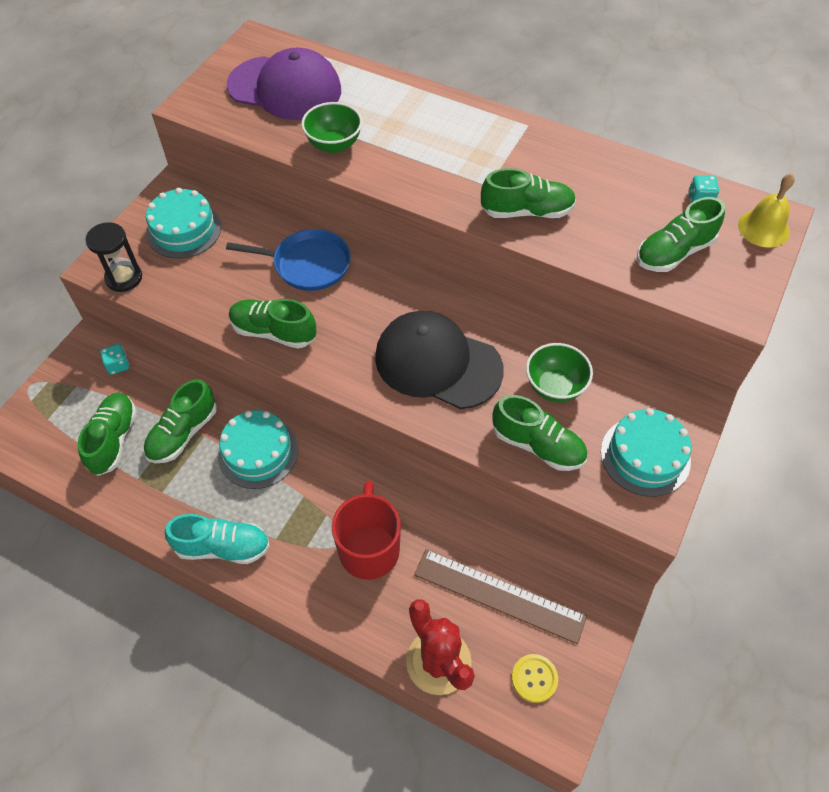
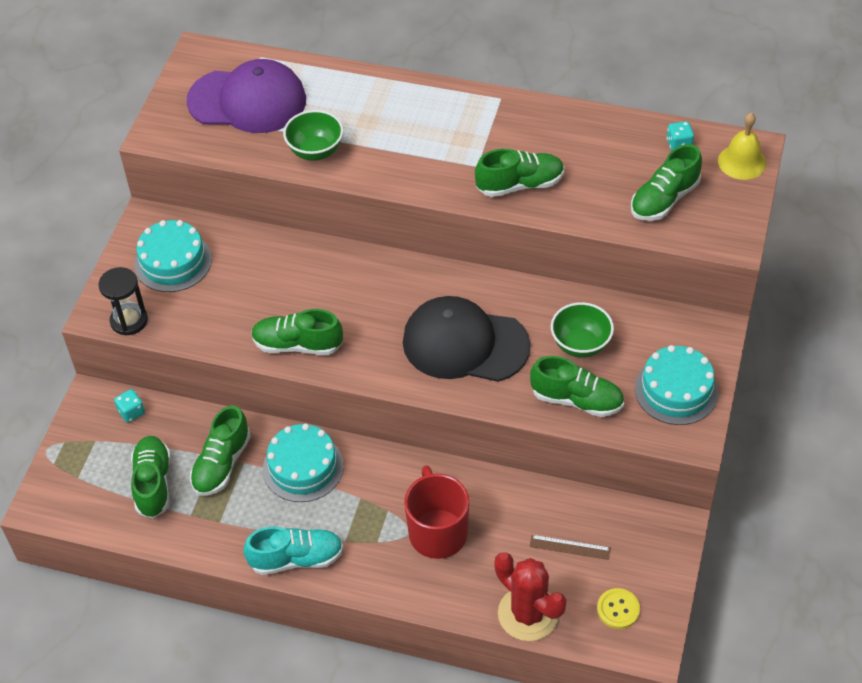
camera: 10 degrees left, 5 degrees down
blue pan [226,229,351,291] -> none
brown ruler [414,549,587,644] -> brown ruler [530,535,611,560], size x0.48

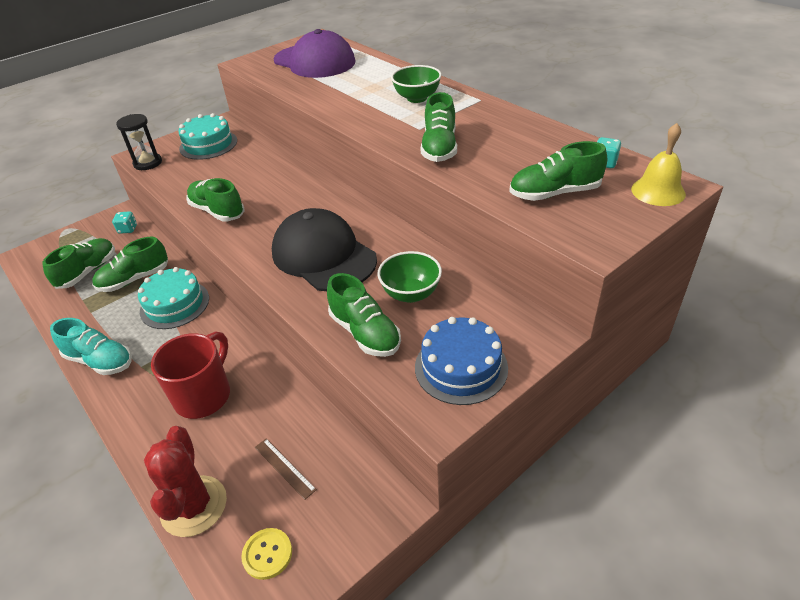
camera: 35 degrees right, 10 degrees down
green bowl [283,110,344,161] -> green bowl moved to [391,65,442,103]
green shoe [475,149,564,197] -> green shoe turned 75 degrees clockwise [421,92,457,162]
turquoise cake [635,345,719,425] -> blue cake [415,317,508,405]

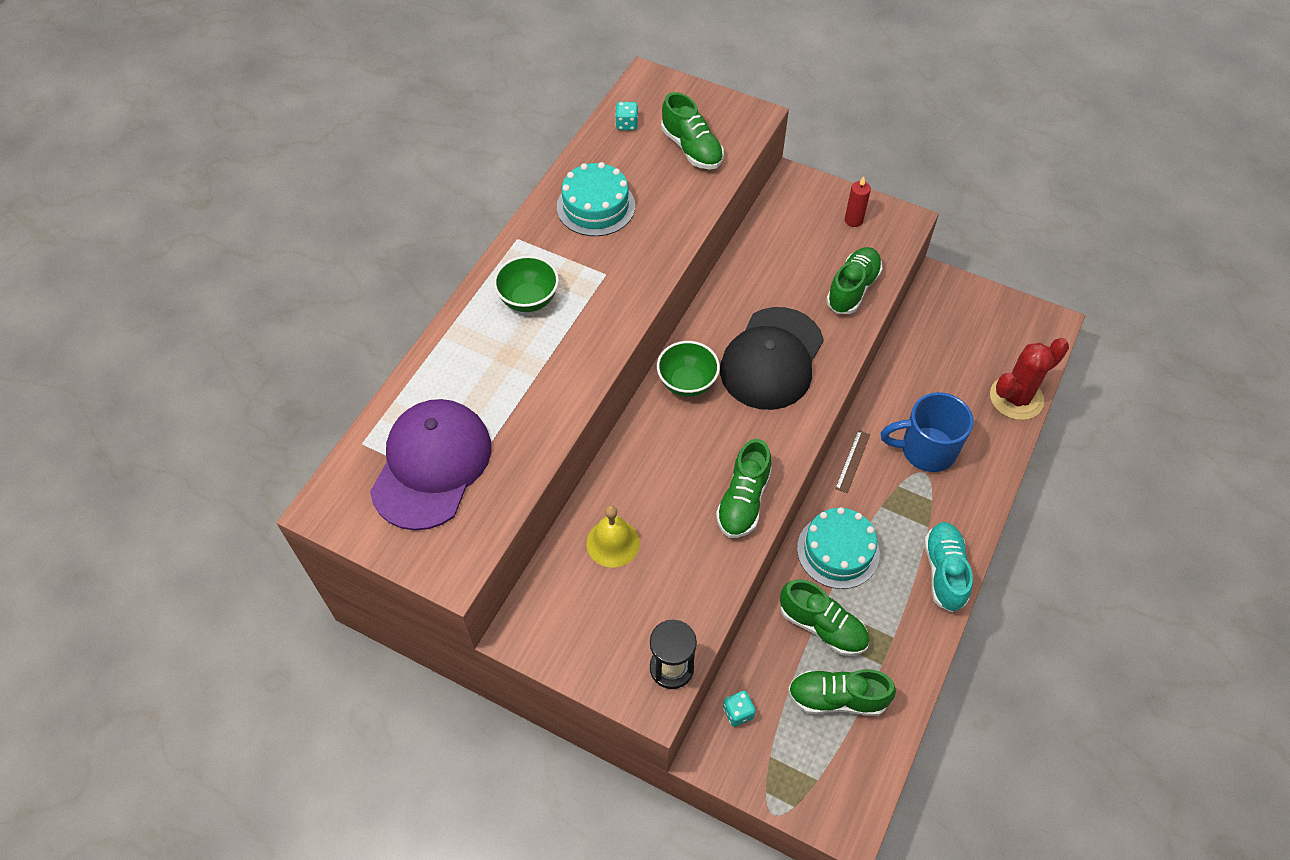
camera: 115 degrees left, 15 degrees up
red mug [151,332,230,419] -> blue mug [881,392,973,472]
turquoise cake [178,113,237,160] -> turquoise cake moved to [557,162,635,236]
yellow button [241,528,292,580] -> none
brown ruler [255,439,317,500] -> brown ruler moved to [835,430,870,493]
green bowl [377,251,442,303] -> green bowl moved to [657,341,720,397]
blue cake [415,317,508,405] -> red candle [845,176,871,227]
green shoe [421,92,457,162] -> none
yellow bell [631,123,686,206] -> yellow bell moved to [586,505,640,568]

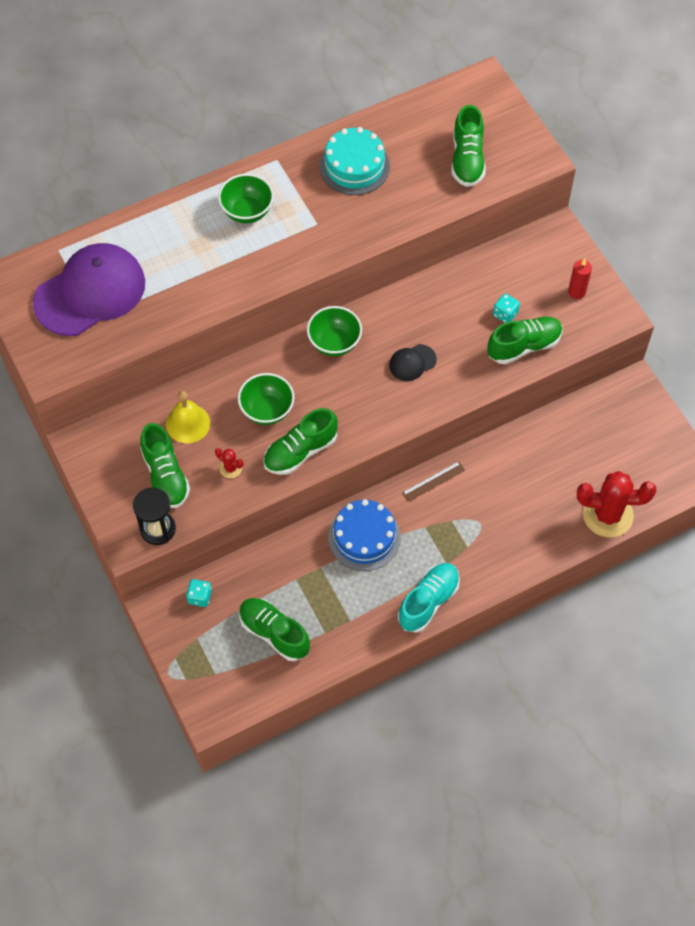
camera: 35 degrees right, 5 degrees up
turquoise dice [615,102,638,130] -> turquoise dice moved to [493,293,520,323]
black cap [720,307,824,410] -> black cap [389,344,437,381], size x0.43
green shoe [780,579,869,656] -> green shoe moved to [140,423,190,508]
turquoise cake [797,507,880,589] -> blue cake [328,499,401,571]
blue mug [881,392,973,472] -> none
none -> red cactus [215,448,243,478]
none -> green bowl [238,373,295,425]

